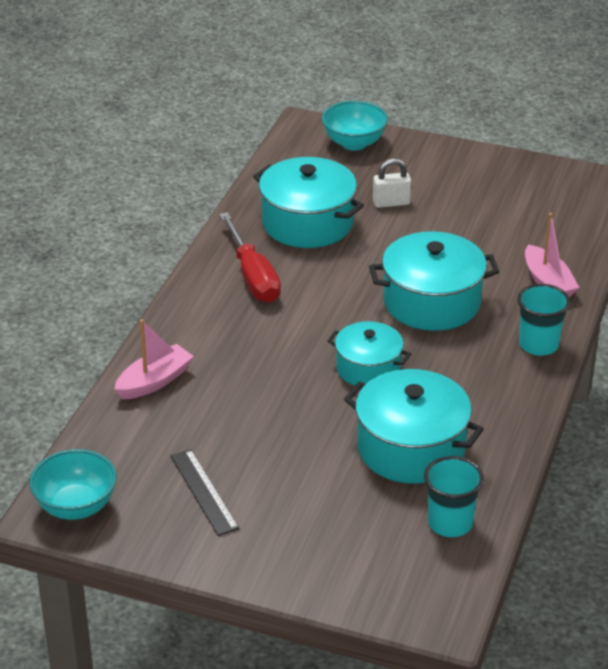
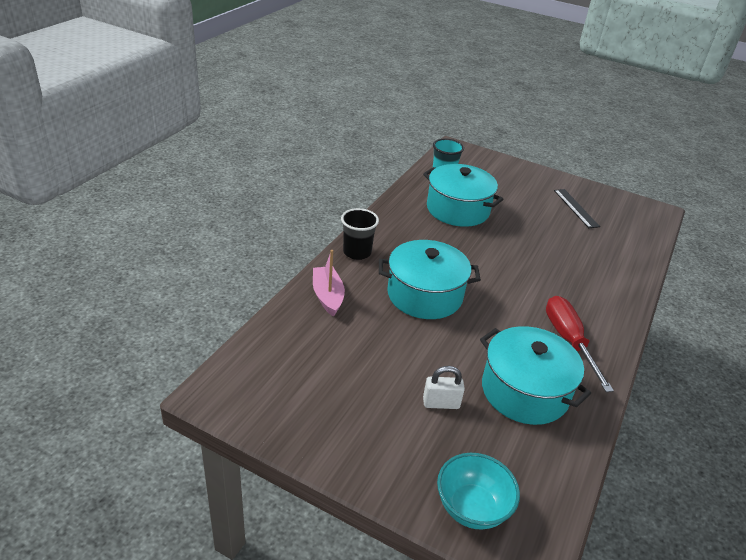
camera: 175 degrees left, 0 degrees up
turquoise bowl [29,449,117,520] -> none
pink boat [114,319,194,399] -> none
turquoise pot [328,321,411,386] -> none
turquoise cup [517,284,571,356] -> black cup [341,208,379,260]

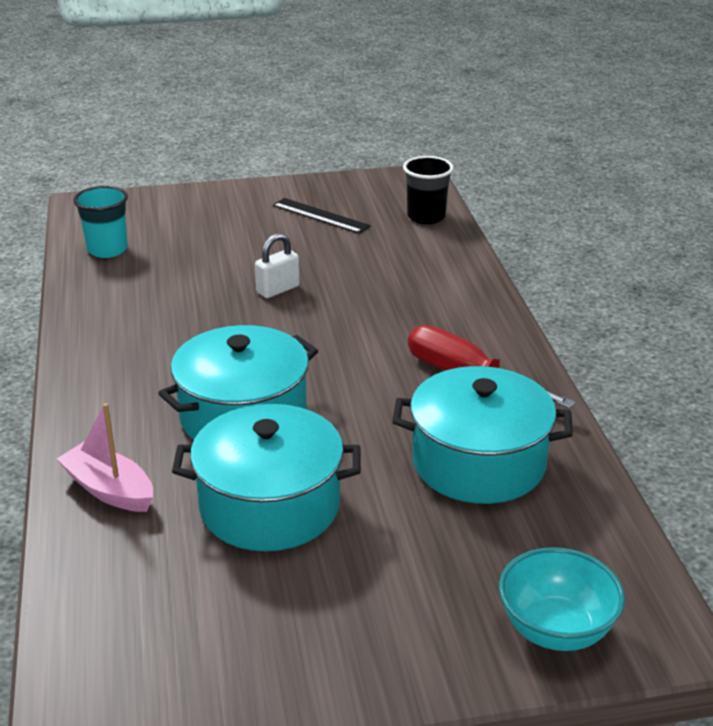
camera: 35 degrees left, 5 degrees down
black cup [341,208,379,260] -> black cup moved to [403,156,454,224]
turquoise pot [423,164,503,227] -> turquoise pot moved to [172,404,361,551]
white padlock [423,366,465,409] -> white padlock moved to [255,233,300,298]

